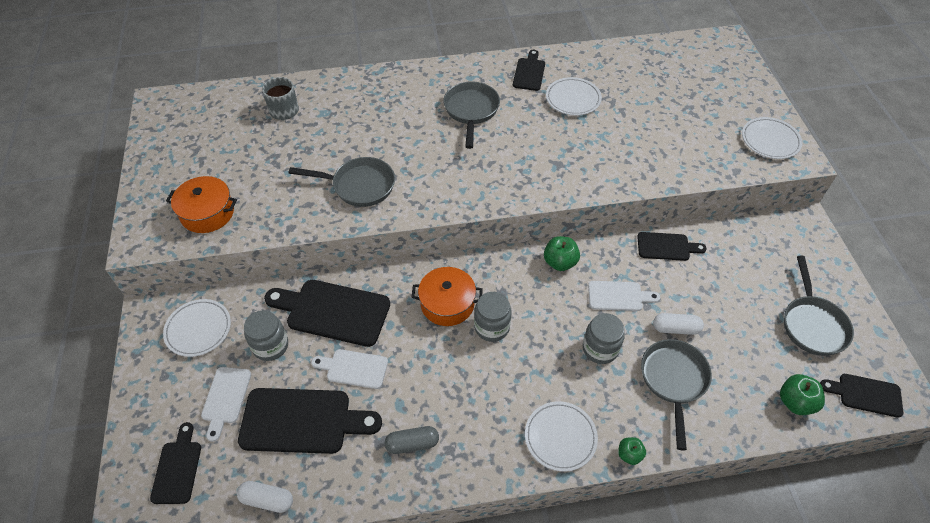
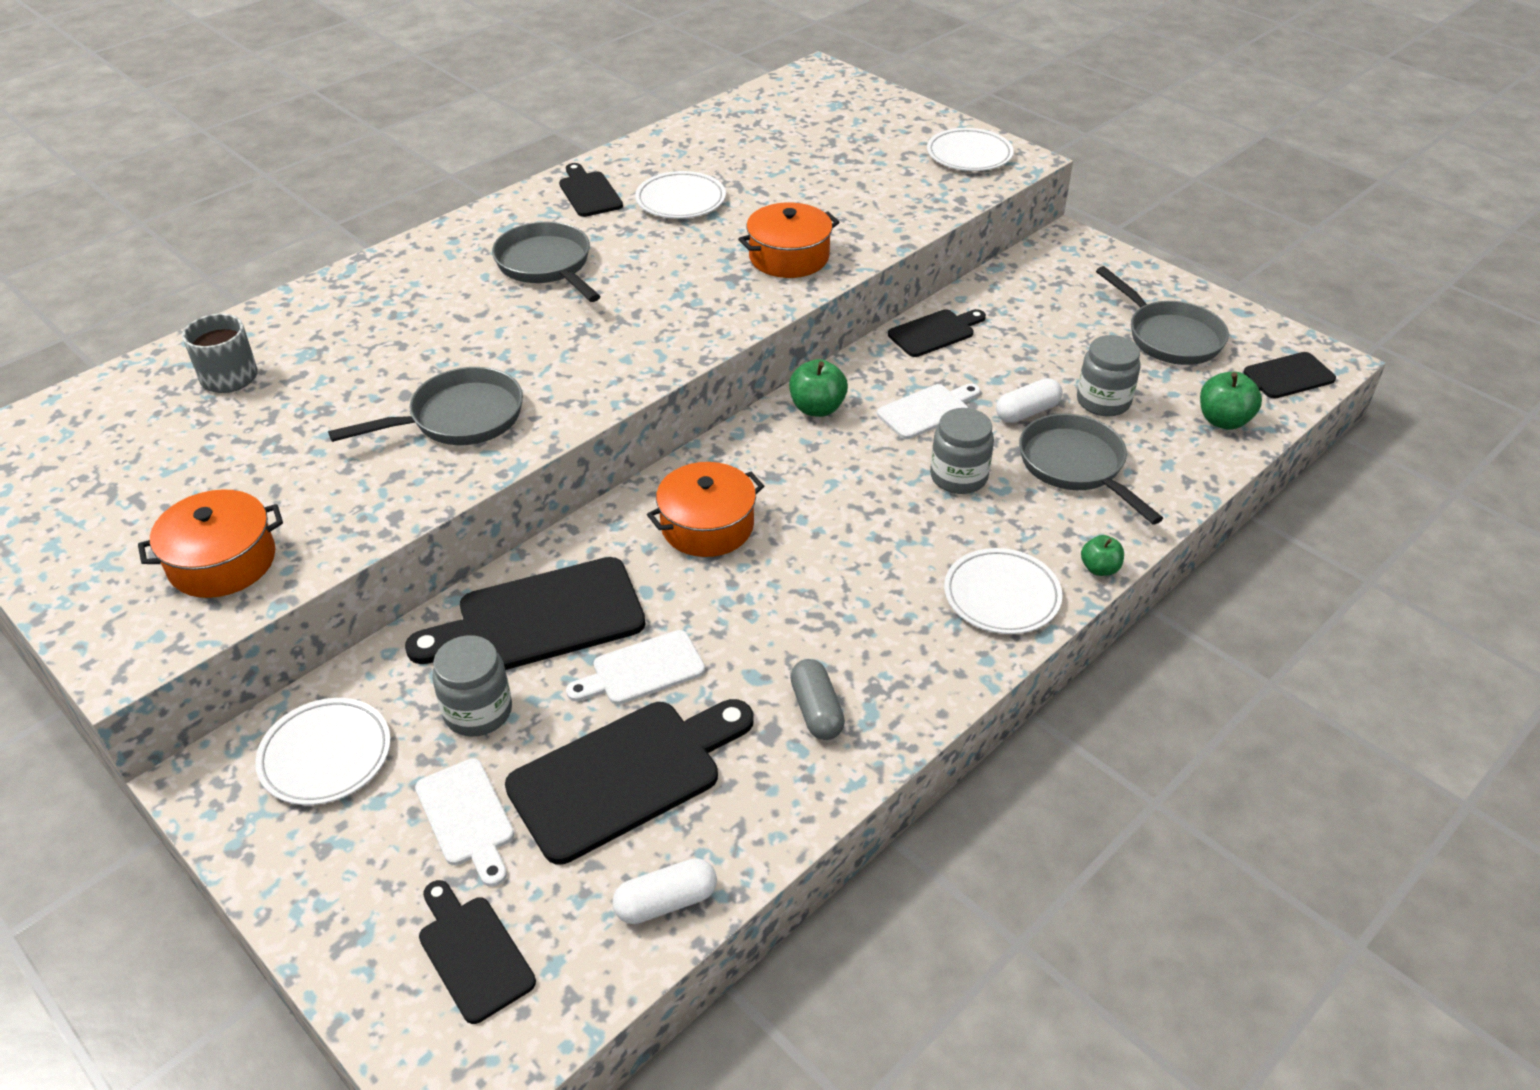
camera: 35 degrees left, 10 degrees down
grey capsule [385,426,439,454] -> grey capsule turned 60 degrees counterclockwise [790,659,845,740]
grey jar [474,292,512,342] -> grey jar moved to [1077,335,1141,417]
none -> orange pot [738,203,840,278]

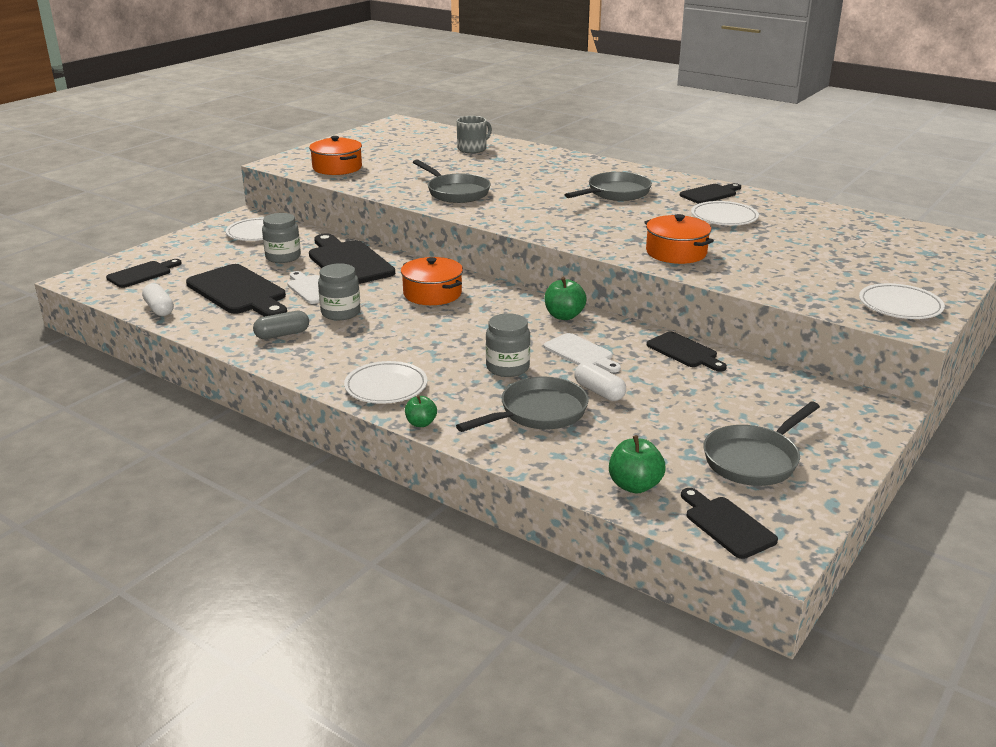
camera: 80 degrees right, 15 degrees down
white cutting board [415,758,514,887] -> none
grey jar [1077,335,1141,417] -> grey jar moved to [318,263,360,320]

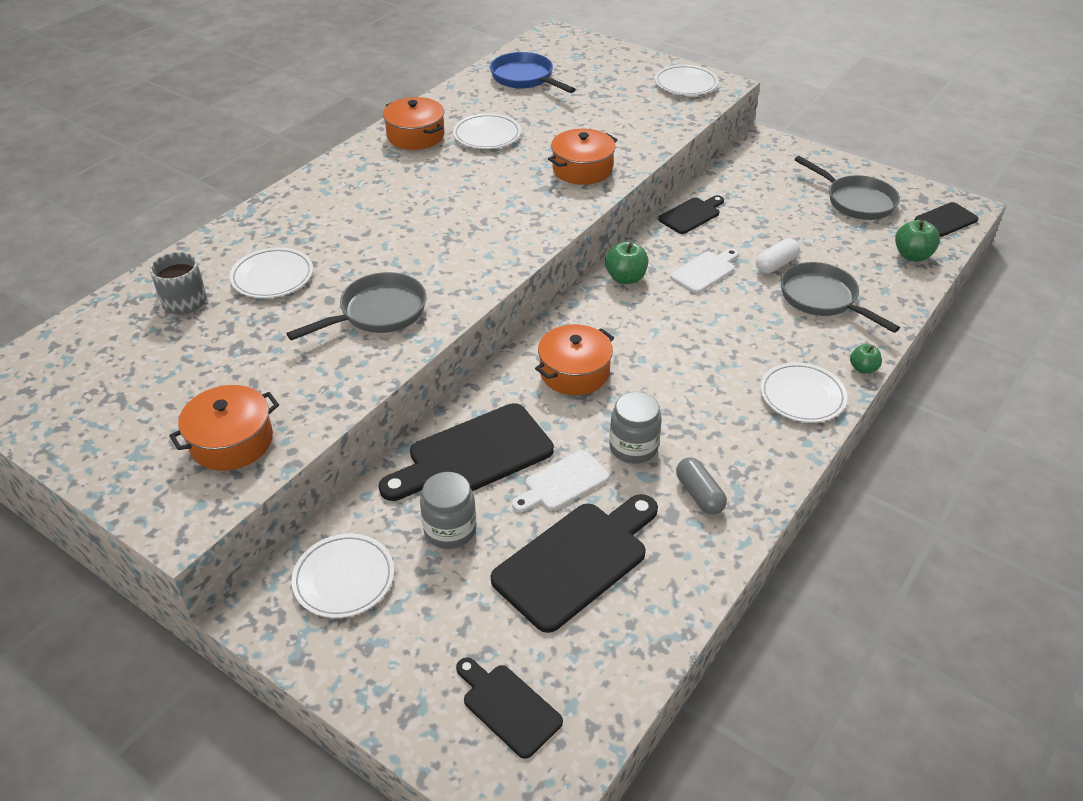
camera: 90 degrees left, 15 degrees up
white capsule [142,283,174,316] -> none
grey jar [486,313,530,377] -> none
grey pan [565,172,652,201] -> none
black cutting board [680,183,741,204] -> orange pot [383,97,444,150]
none -> white plate [229,247,313,298]
none -> blue pan [490,52,576,93]

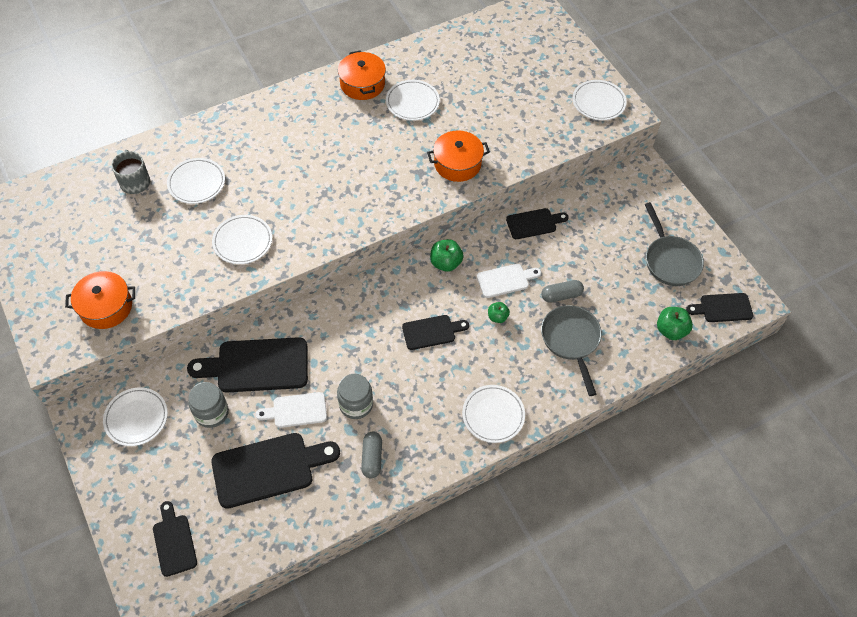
camera: 25 degrees right, 15 degrees up
grey pan [286,272,427,340] -> white plate [212,215,272,264]
blue pan [490,52,576,93] -> none
orange pot [535,324,614,395] -> none
white capsule [756,238,800,273] -> grey capsule [541,280,584,303]
green apple [850,344,882,374] -> green apple moved to [488,302,510,323]
none -> black cutting board [402,315,469,350]

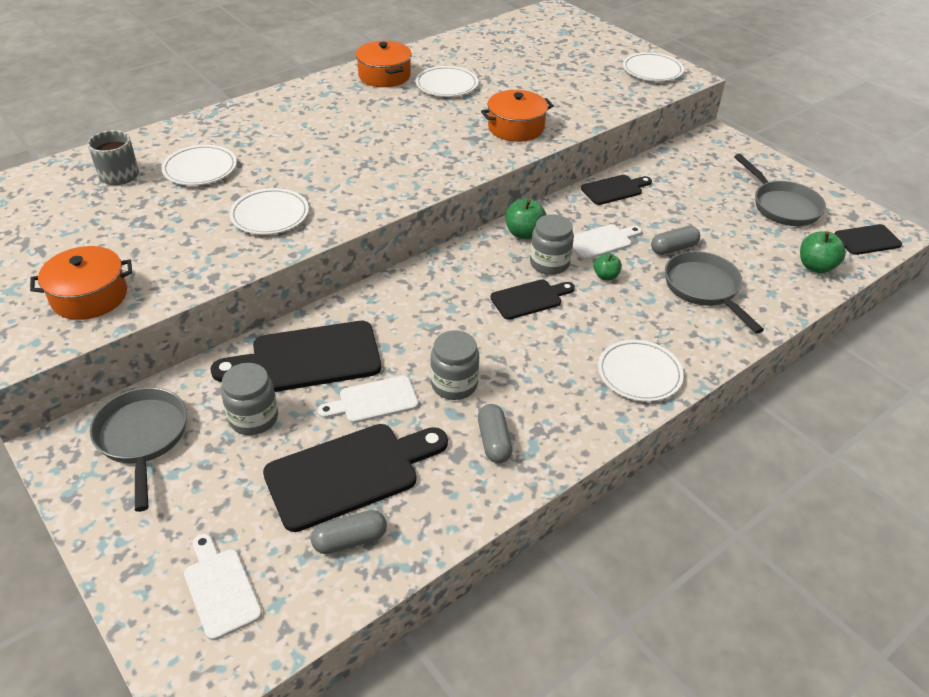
camera: 10 degrees left, 15 degrees down
white plate [103,387,168,446] -> grey pan [90,387,187,512]
black cutting board [153,501,197,577] -> white cutting board [184,534,262,640]
none -> grey capsule [311,510,387,554]
none -> grey jar [530,214,574,275]

